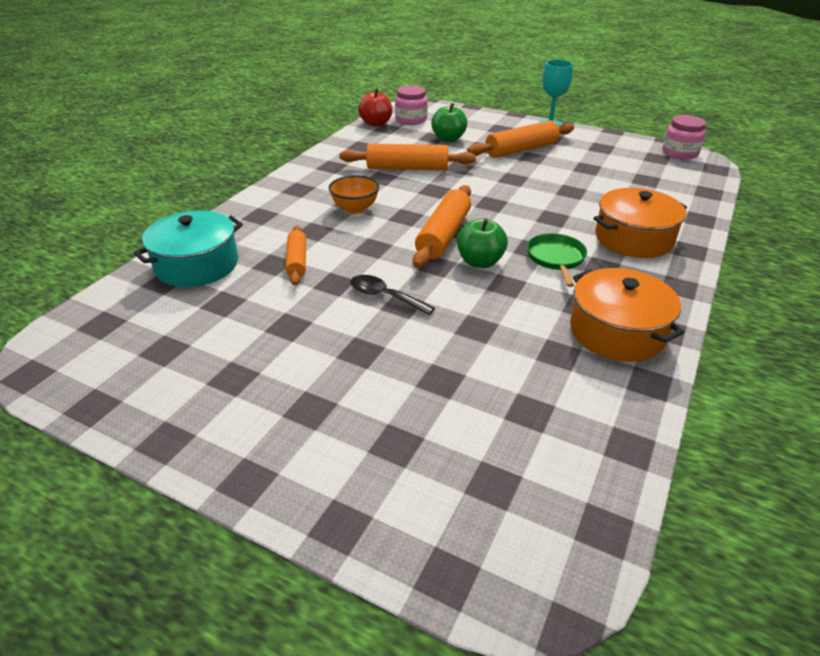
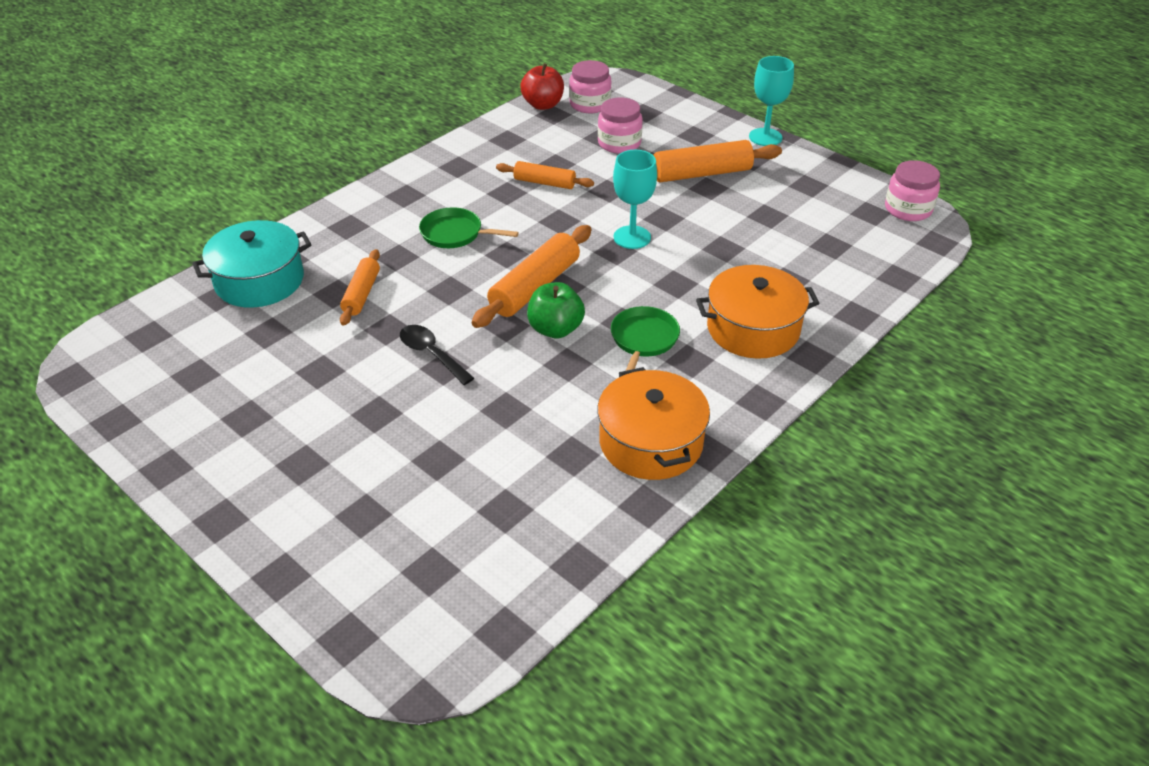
camera: 15 degrees right, 5 degrees up
orange bowl [329,175,379,214] -> green pan [419,207,519,248]
orange rolling pin [339,144,476,171] -> orange rolling pin [496,161,594,189], size x0.61
green apple [431,103,467,142] -> pink jar [598,98,643,154]
none -> turquoise goblet [613,150,657,249]

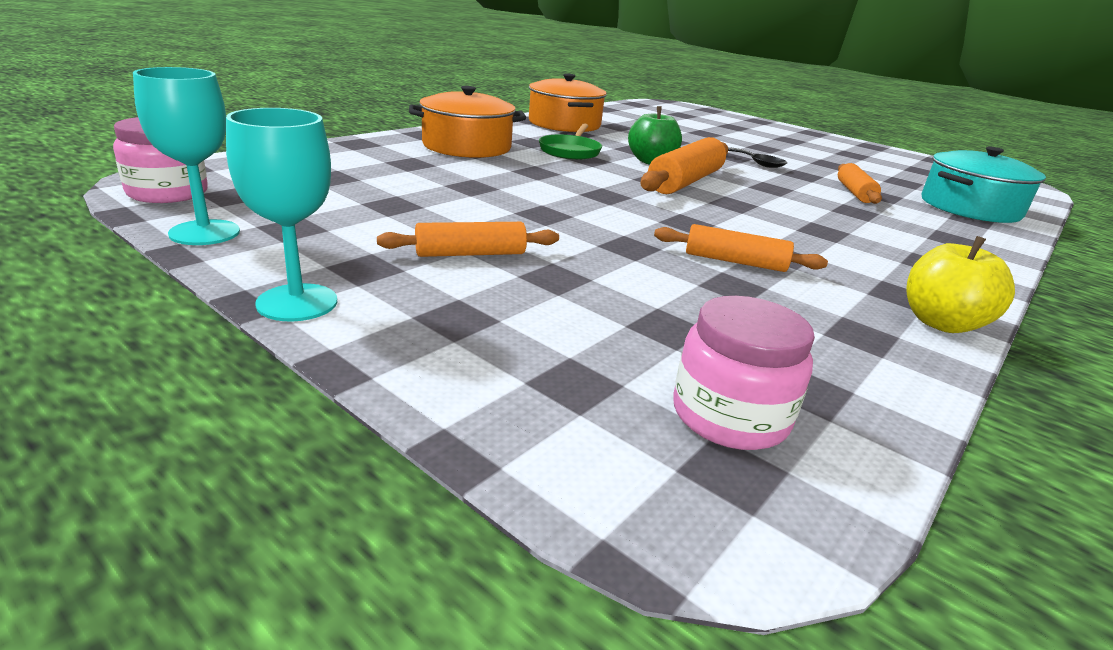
camera: 175 degrees right, 15 degrees down
green pan [419,207,519,248] -> none
red apple [520,63,564,110] -> none
pink jar [598,98,643,154] -> none
turquoise goblet [613,150,657,249] -> turquoise goblet moved to [133,67,240,245]
orange rolling pin [653,140,782,182] -> orange rolling pin [377,222,559,257], size x0.61
none -> yellow apple [906,236,1015,333]

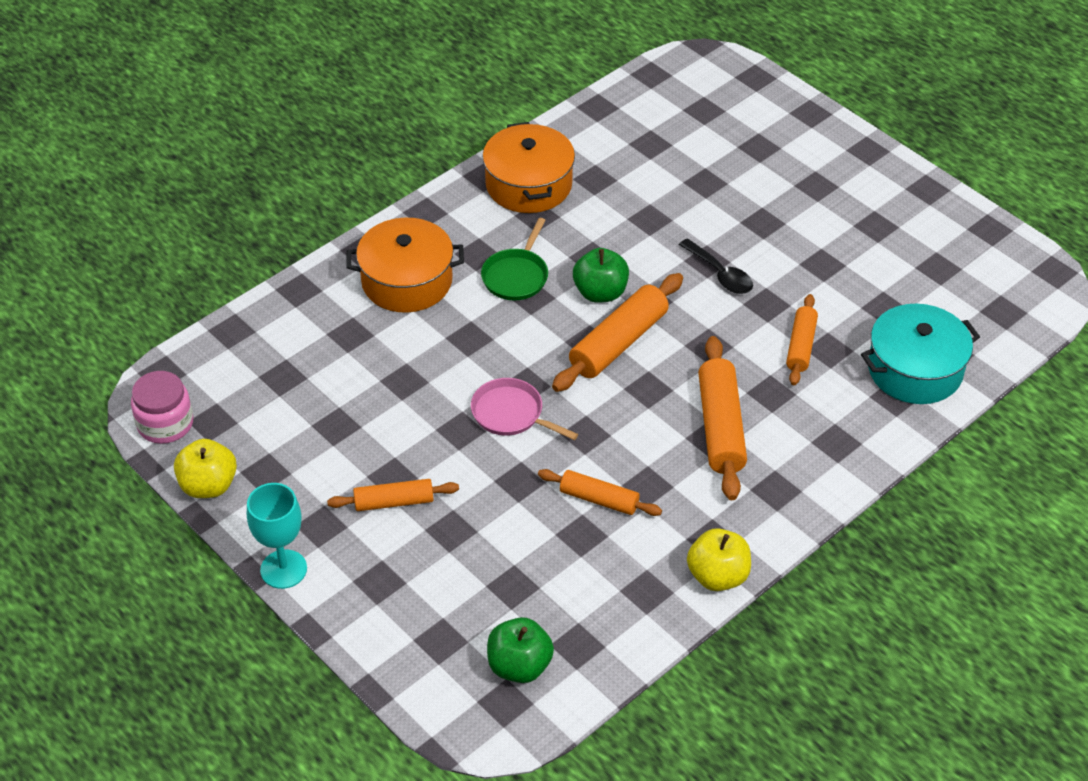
camera: 10 degrees right, 20 degrees up
turquoise goblet [133,67,240,245] -> yellow apple [174,439,237,498]
pink jar [674,296,815,450] -> green apple [487,617,554,683]
none -> pink pan [471,378,578,440]
none -> orange rolling pin [698,336,747,500]

